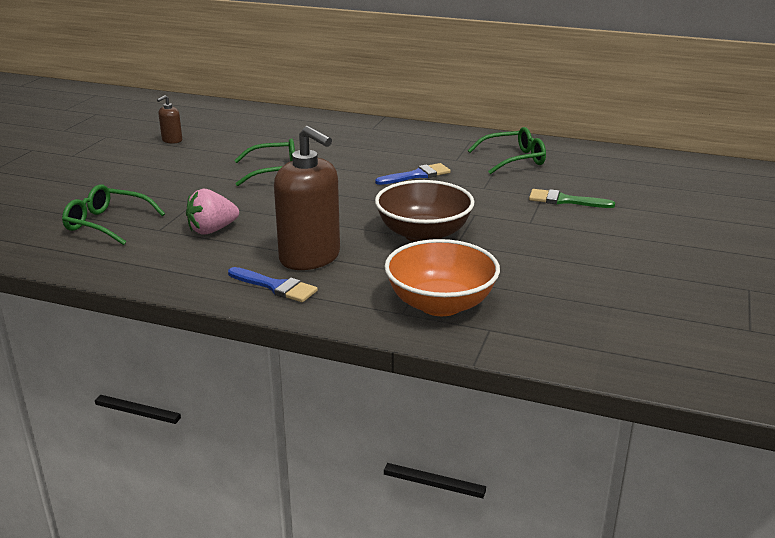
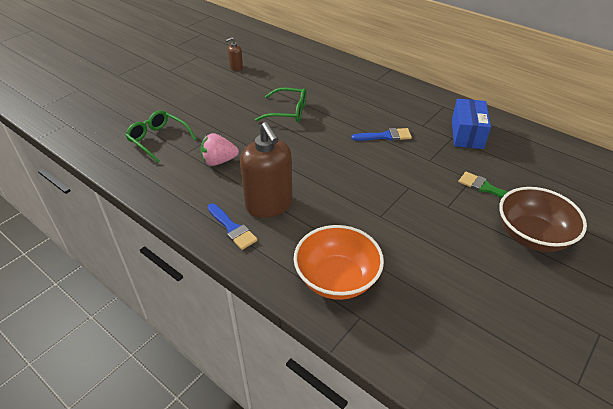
camera: 20 degrees right, 15 degrees up
brown bowl [375,180,474,242] -> brown bowl moved to [499,187,587,252]
green glasses [468,127,546,174] -> blue box [452,99,491,149]

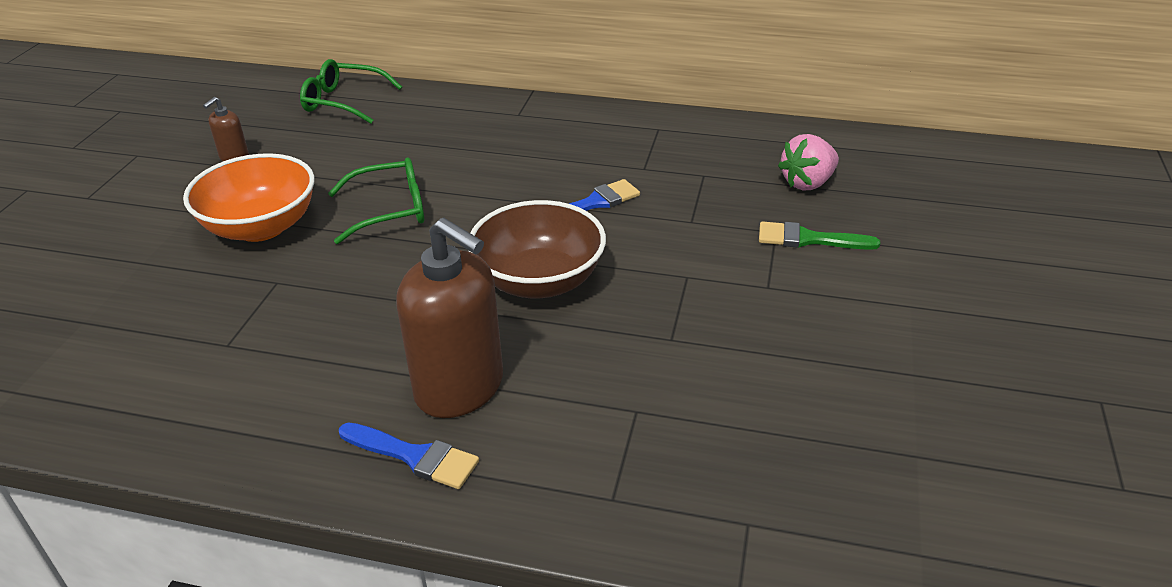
camera: 25 degrees left, 5 degrees down
green glasses [125,110,197,163] -> green glasses moved to [300,59,402,124]
pink strawberry [200,133,239,166] -> pink strawberry moved to [778,134,839,190]
orange bowl [294,225,384,300] -> orange bowl moved to [183,153,315,242]
blue box [452,99,491,149] -> none
brown bowl [499,187,587,252] -> brown bowl moved to [468,200,606,298]

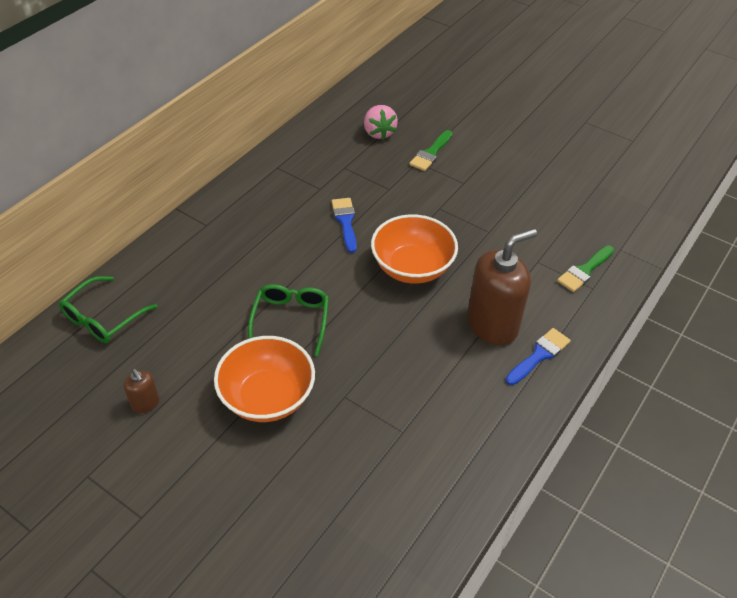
camera: 70 degrees left, 10 degrees up
brown bowl [468,200,606,298] -> orange bowl [371,214,458,284]
none -> green brush [557,245,614,292]

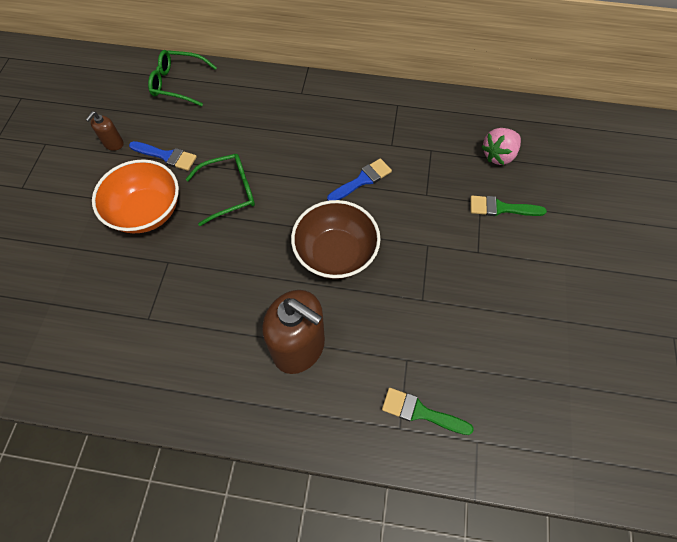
camera: 65 degrees right, 15 degrees up
orange bowl [371,214,458,284] -> brown bowl [291,200,381,279]
blue brush [506,328,571,385] -> blue brush moved to [129,141,197,171]

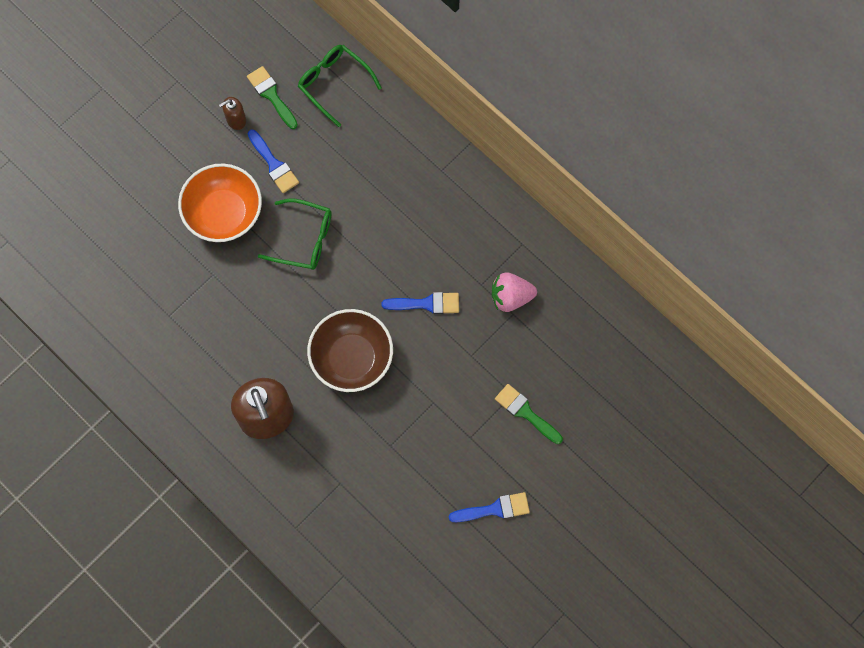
camera: 35 degrees right, 10 degrees up
green brush [382,388,474,435] -> green brush moved to [247,66,298,129]
pink strawberry [481,128,521,165] -> pink strawberry moved to [492,272,537,312]
none -> blue brush [449,492,530,522]

